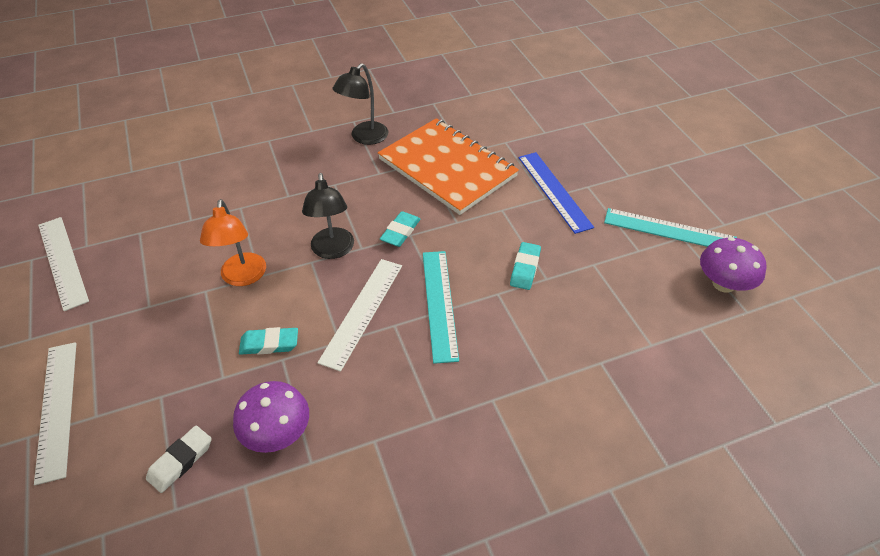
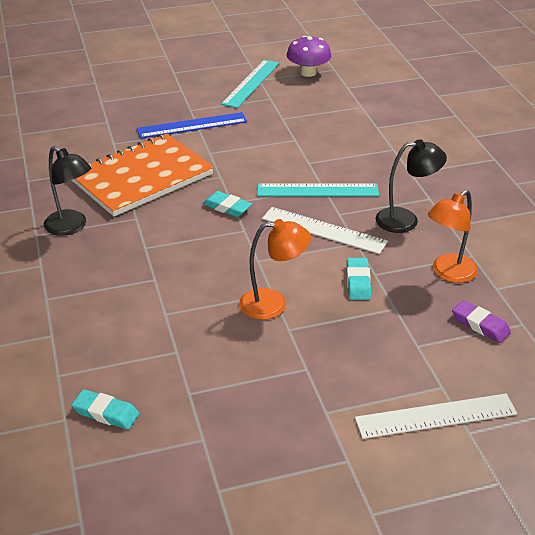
camera: 85 degrees left, 10 degrees down
white ruler [38,217,89,311] -> none
white eraser [146,426,212,493] -> purple eraser [452,300,511,343]
purple mushroom [233,381,309,453] -> orange lamp [428,190,478,283]
black lamp [302,173,354,259] -> black lamp moved to [376,139,447,233]
turquoise eraser [510,242,541,290] -> turquoise eraser moved to [72,389,139,430]

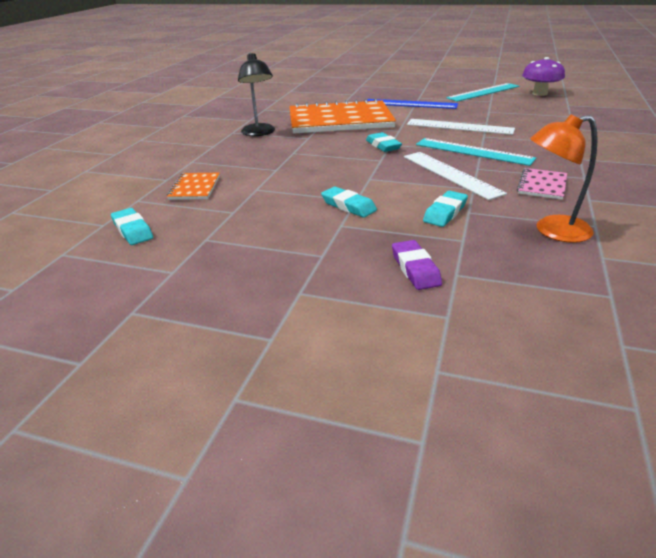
camera: 35 degrees right, 5 degrees down
orange lamp [239,219,311,320] -> turquoise eraser [321,187,377,217]
white ruler [355,394,517,439] -> white ruler moved to [407,119,515,135]
black lamp [376,139,447,233] -> pink notebook [517,168,567,200]
purple eraser [452,300,511,343] -> purple eraser moved to [392,240,442,290]
none -> orange notebook [167,172,220,200]

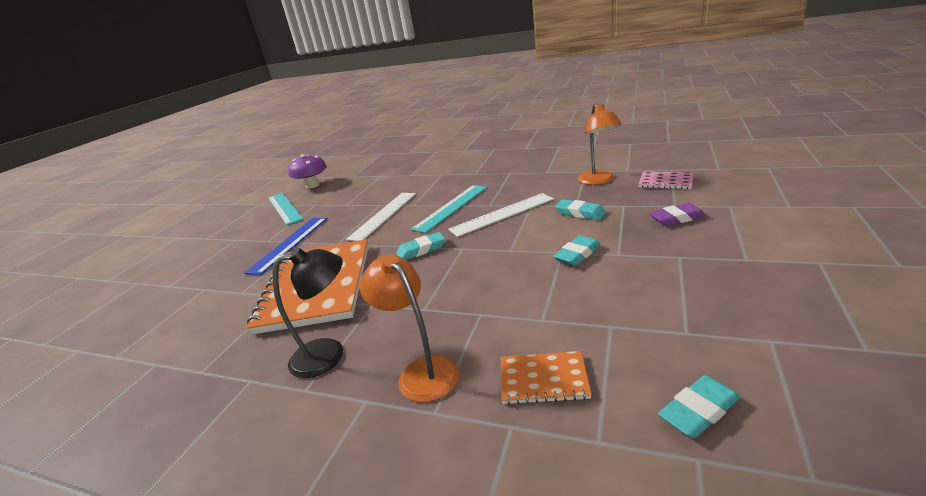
camera: 85 degrees left, 5 degrees down
pink notebook [517,168,567,200] -> pink notebook moved to [638,171,694,189]
none -> orange lamp [360,255,459,402]

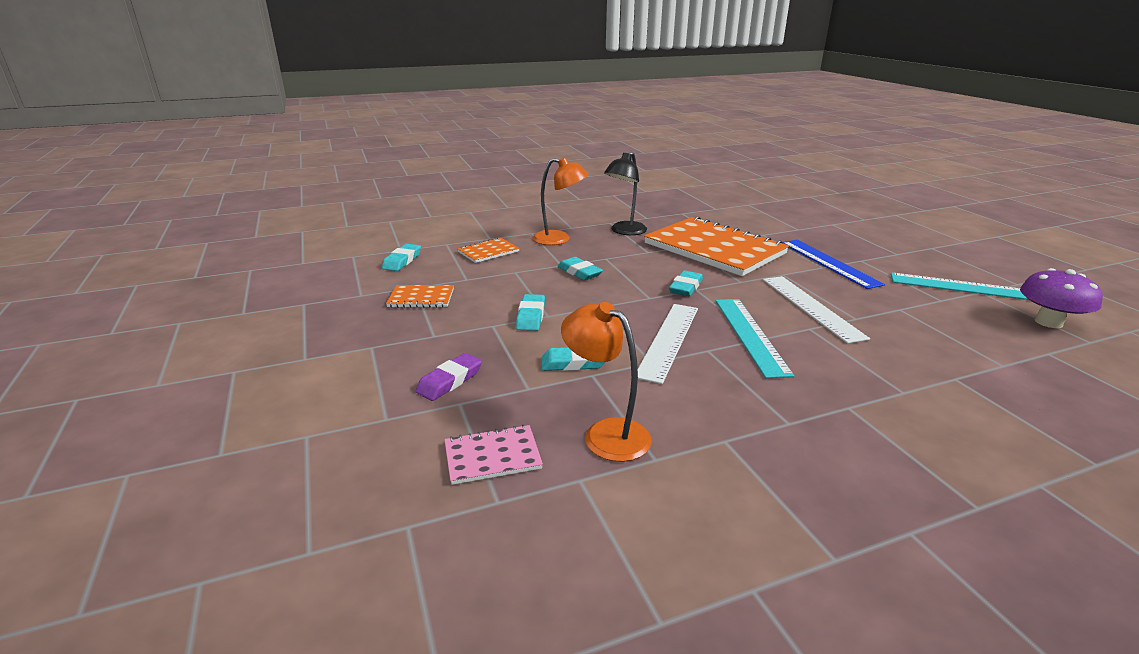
camera: 135 degrees right, 0 degrees up
none -> orange notebook [386,285,454,308]
none -> turquoise eraser [558,257,603,280]

